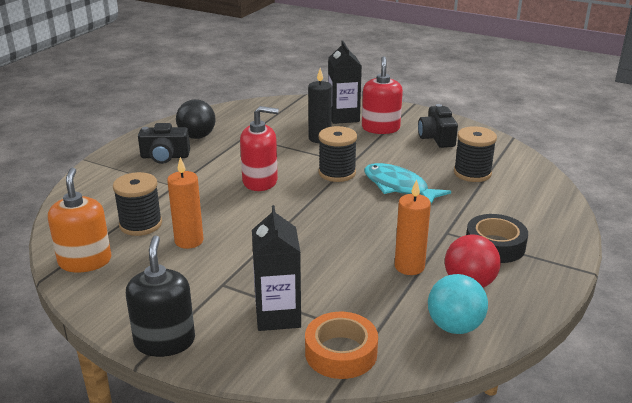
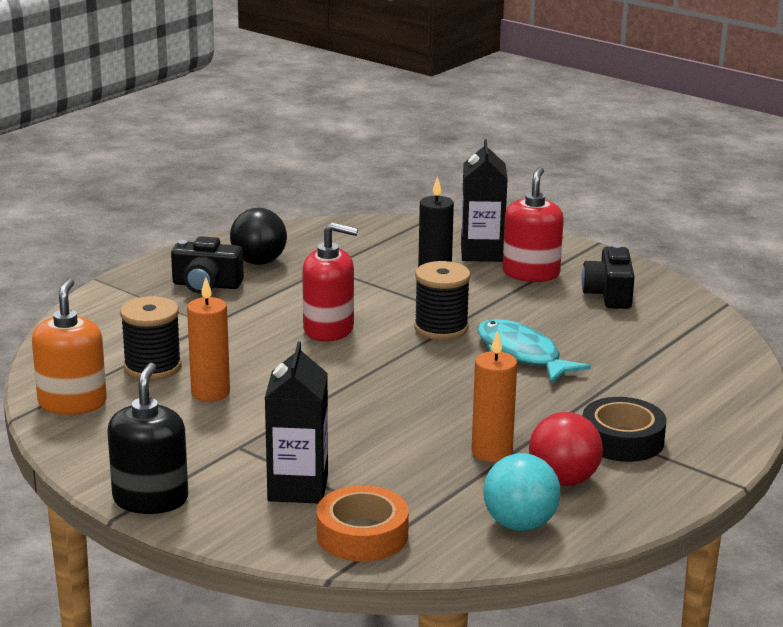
camera: 10 degrees right, 5 degrees down
black spool [454,126,497,182] -> none

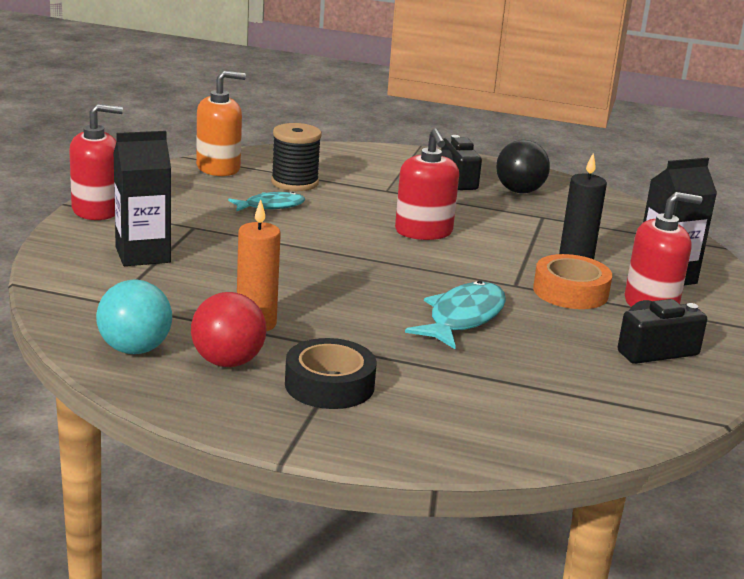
camera: 65 degrees right, 0 degrees up
black soap dispenser [107,363,188,514] -> red soap dispenser [69,104,123,220]
orange candle [187,277,230,402] -> turquoise fish [228,192,305,212]
orange tape [317,485,409,562] -> orange tape moved to [533,254,612,309]
black spool [414,261,470,340] -> none

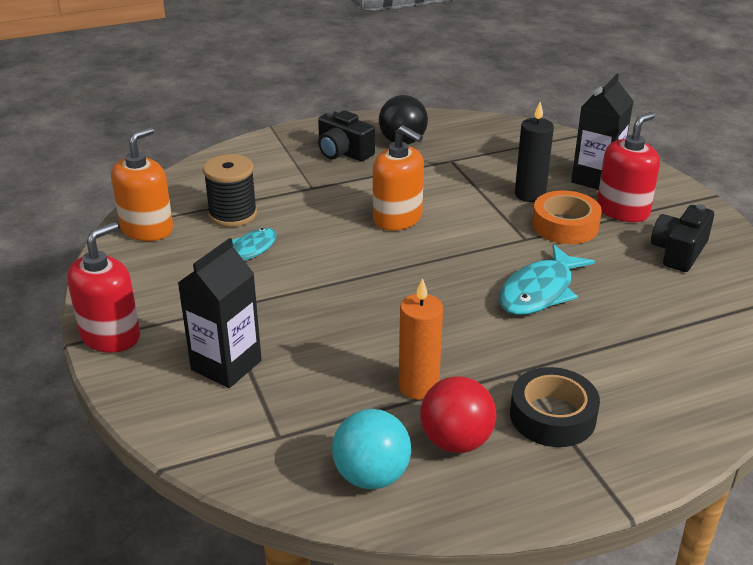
camera: 35 degrees left, 10 degrees up
red soap dispenser [395,128,459,240] -> orange soap dispenser [373,125,424,231]
turquoise fish [405,280,506,349] -> turquoise fish turned 135 degrees counterclockwise [499,244,595,315]

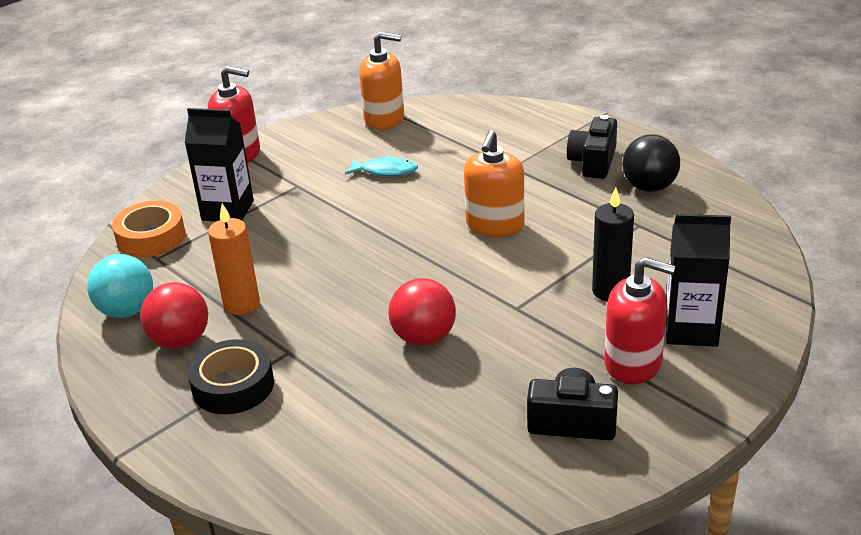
camera: 70 degrees right, 0 degrees up
black spool [203,154,257,227] -> none
turquoise fish [499,244,595,315] -> red ball [388,278,456,346]
orange tape [532,190,602,244] -> orange tape moved to [112,201,186,257]

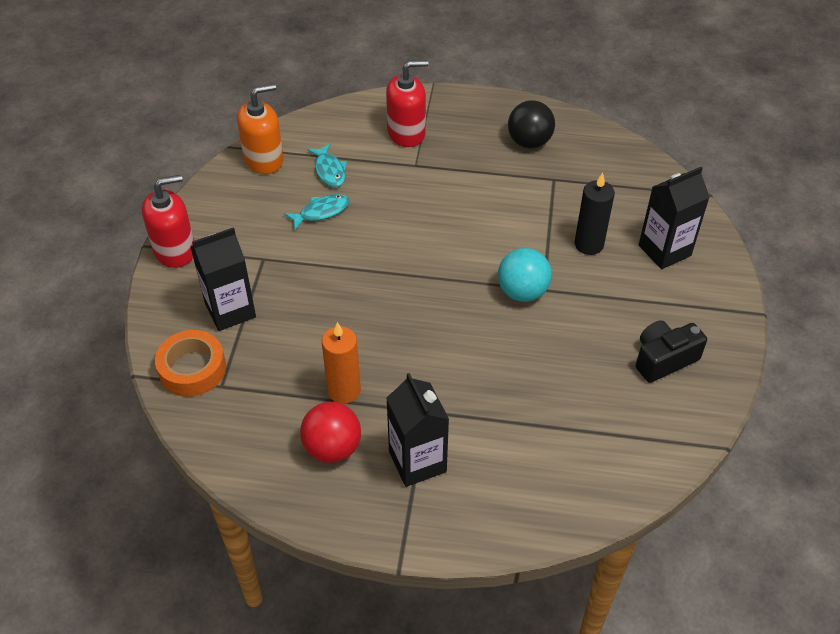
camera: 40 degrees left, 15 degrees up
turquoise ball [87,254,153,318] -> turquoise ball moved to [498,248,552,302]
black tape [187,339,274,414] -> black carton [386,373,449,487]
red ball [388,278,456,346] -> none
orange soap dispenser [464,130,525,237] -> none
black camera [567,115,617,179] -> none
red soap dispenser [604,257,676,384] -> red soap dispenser moved to [386,60,428,147]
none -> turquoise fish [307,143,347,187]

